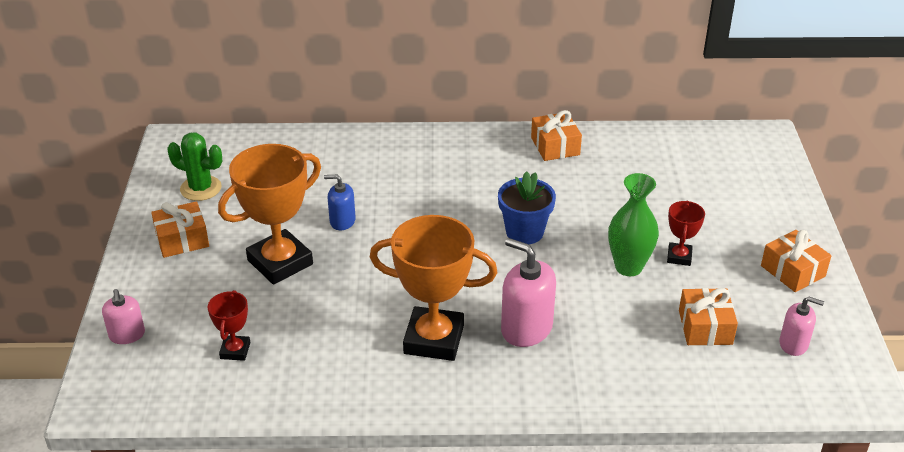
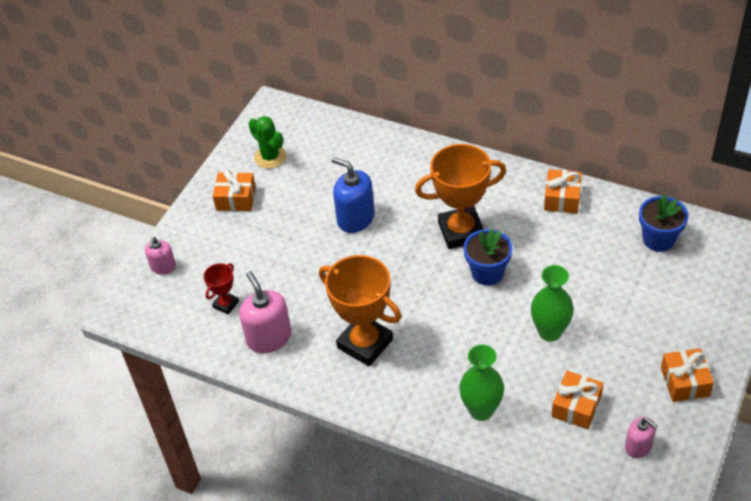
camera: 30 degrees right, 10 degrees up
orange trophy [218,144,321,285] -> orange trophy moved to [415,144,506,249]
blue soap dispenser [324,175,356,230] -> blue soap dispenser [331,157,375,233], size x1.68
pink soap dispenser [501,238,556,347] -> pink soap dispenser moved to [239,271,291,353]
red trophy [667,201,705,266] -> none
none -> green vase [459,345,504,421]
none -> blue flower pot [639,194,688,252]

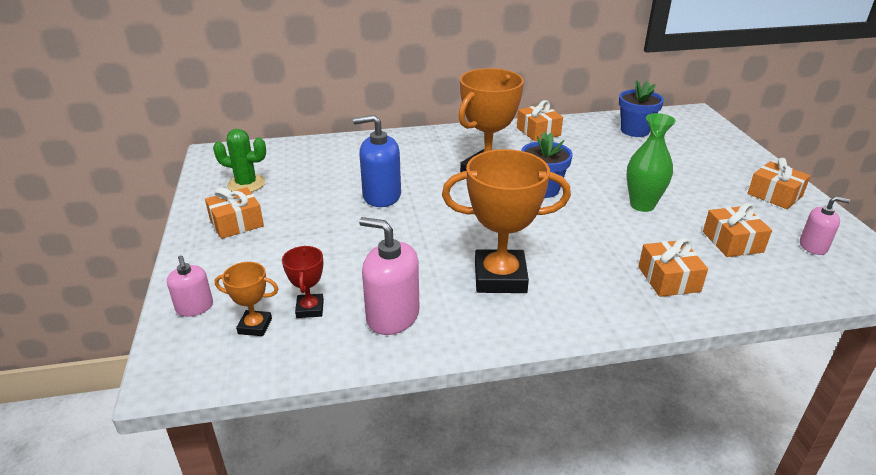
camera: 40 degrees left, 15 degrees down
green vase [459,345,504,421] -> orange gift [638,238,708,297]
none -> orange trophy [215,262,278,336]

